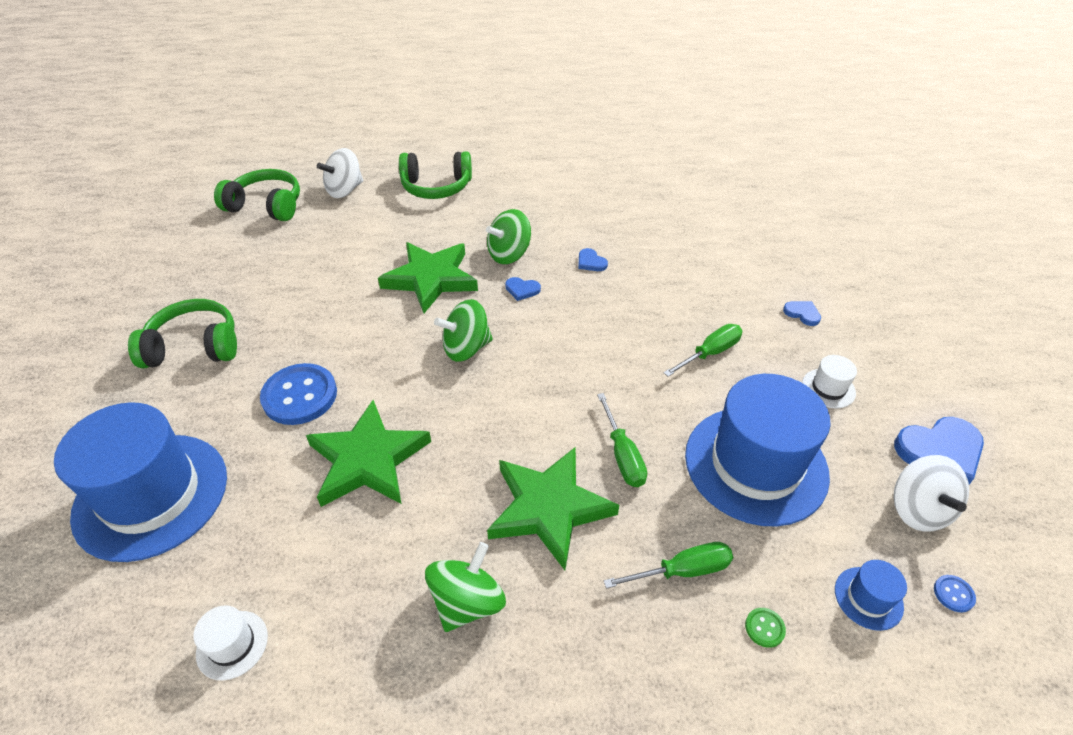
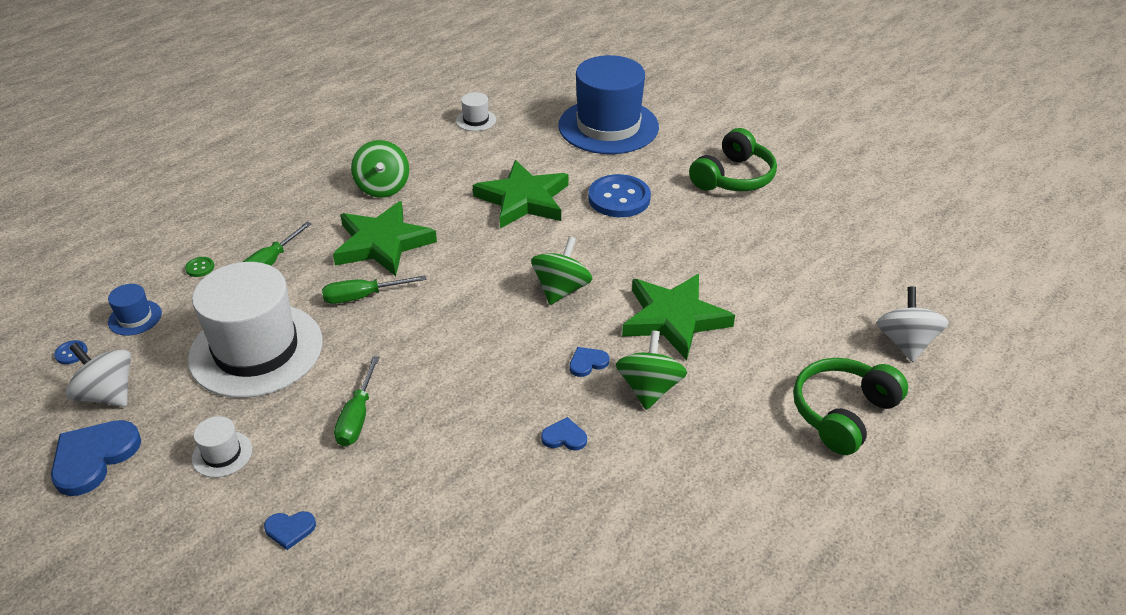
camera: 135 degrees right, 5 degrees down
green headphones [214,169,300,221] -> none
green screwdriver [597,393,647,487] -> green screwdriver turned 45 degrees counterclockwise [322,275,426,304]
blue hat [685,374,831,527] -> white hat [188,262,323,398]

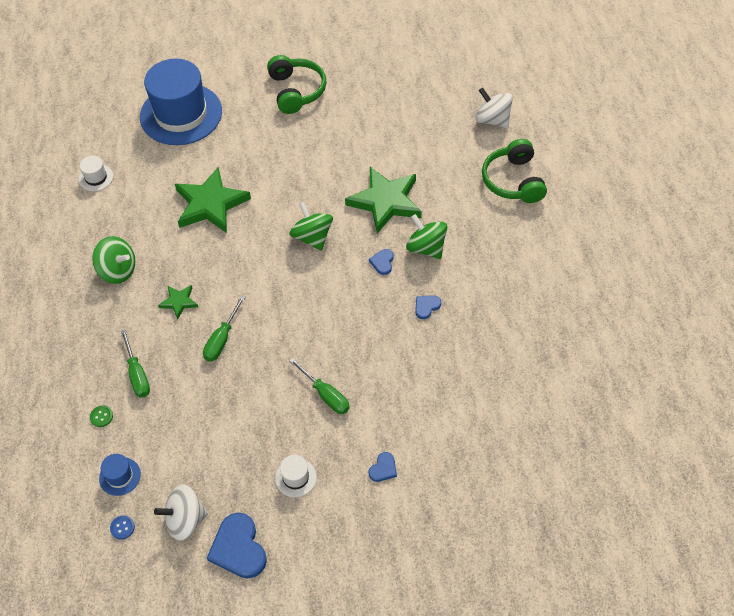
camera: 50 degrees left, 15 degrees up
white hat [188,262,323,398] -> none
green star [333,201,437,276] -> green star [158,285,198,320], size x0.48
blue button [588,174,651,217] -> none

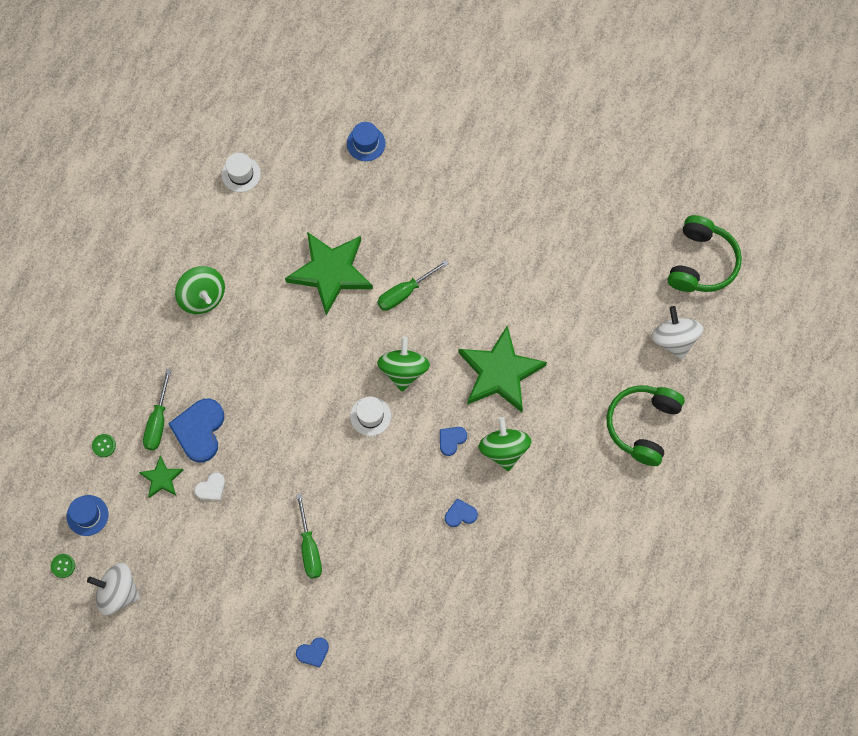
camera: 30 degrees right, 15 degrees up
blue button [110,515,135,540] -> green button [51,554,75,578]
blue hat [140,59,222,145] -> blue hat [347,122,386,161], size x0.40
green star [158,285,198,320] -> green star moved to [139,456,183,498]
green screwdriver [203,296,245,361] -> green screwdriver moved to [377,260,449,311]
blue heart [207,513,267,579] -> blue heart moved to [168,399,224,462]
green headphones [267,55,327,114] -> green headphones moved to [668,215,742,292]
white hat [275,455,317,497] -> white hat moved to [350,396,391,436]
none -> white heart [194,473,225,501]

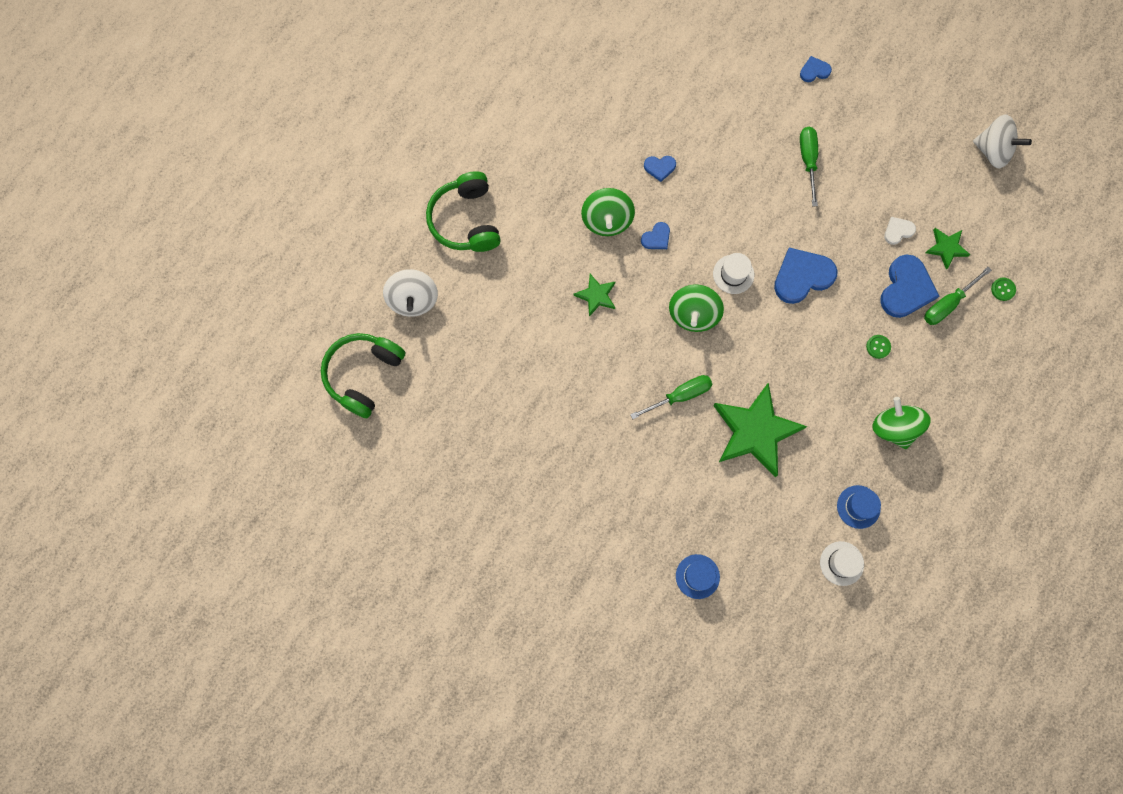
camera: 170 degrees left, 5 degrees up
green button [51,554,75,578] -> green button moved to [866,335,891,359]
blue hat [67,495,108,536] -> blue hat moved to [837,485,881,529]
green screwdriver [143,369,171,451] -> green screwdriver turned 150 degrees counterclockwise [924,267,992,325]
green star [458,326,547,412] -> green star [574,274,616,317], size x0.48
green headphones [607,385,685,466] -> green headphones turned 135 degrees clockwise [426,171,501,252]
none -> blue heart [774,248,838,304]

